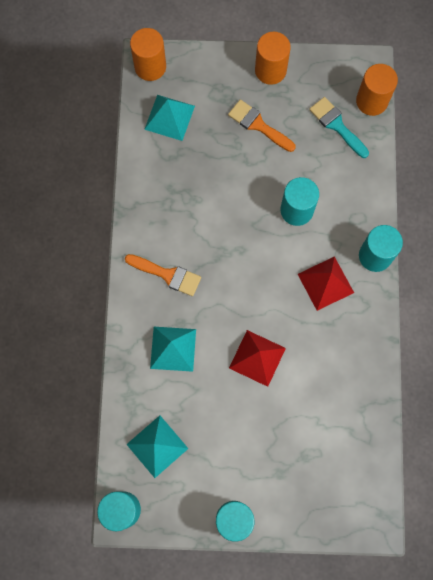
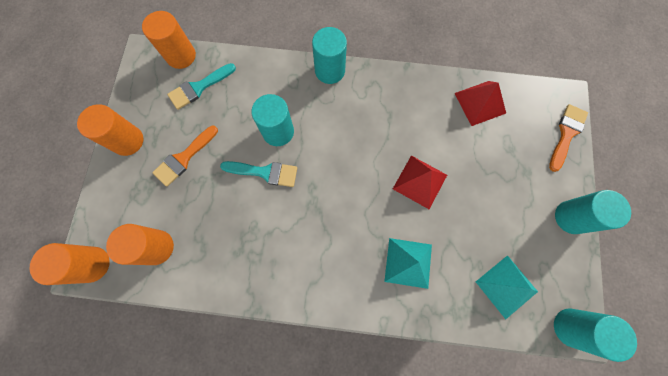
camera: 85 degrees left, 0 degrees up
orange brush [125,254,201,296] -> orange brush moved to [549,104,588,172]
turquoise pyramid [144,95,195,141] -> orange cylinder [106,224,174,265]
red pyramid [298,256,354,311] -> red pyramid moved to [454,81,506,126]
none -> turquoise brush [220,161,297,187]

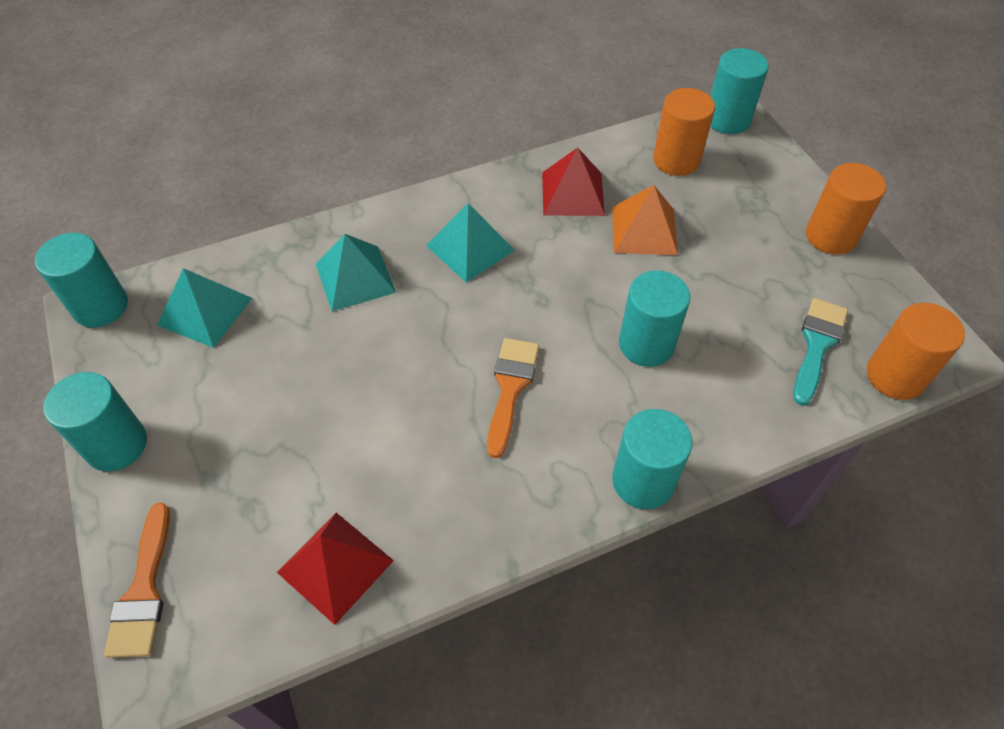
camera: 150 degrees right, 20 degrees down
orange cylinder [30,243,110,285] -> turquoise cylinder [710,48,769,134]
orange brush [152,126,218,187] -> orange brush moved to [487,338,539,458]
turquoise brush [220,161,297,187] -> none
red pyramid [393,156,447,209] -> red pyramid moved to [542,147,605,216]
none -> turquoise pyramid [426,203,515,283]
none -> orange pyramid [612,185,678,255]

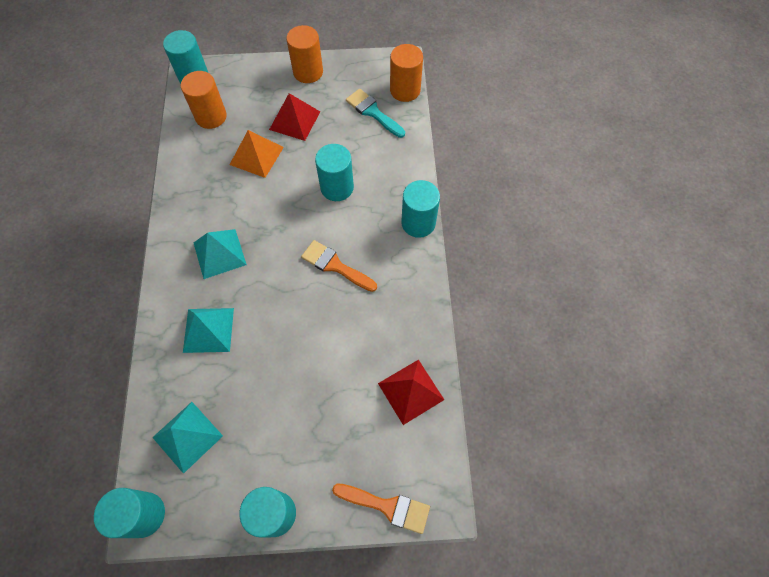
camera: 70 degrees left, 10 degrees up
red pyramid [542,147,605,216] -> red pyramid moved to [269,93,320,141]

